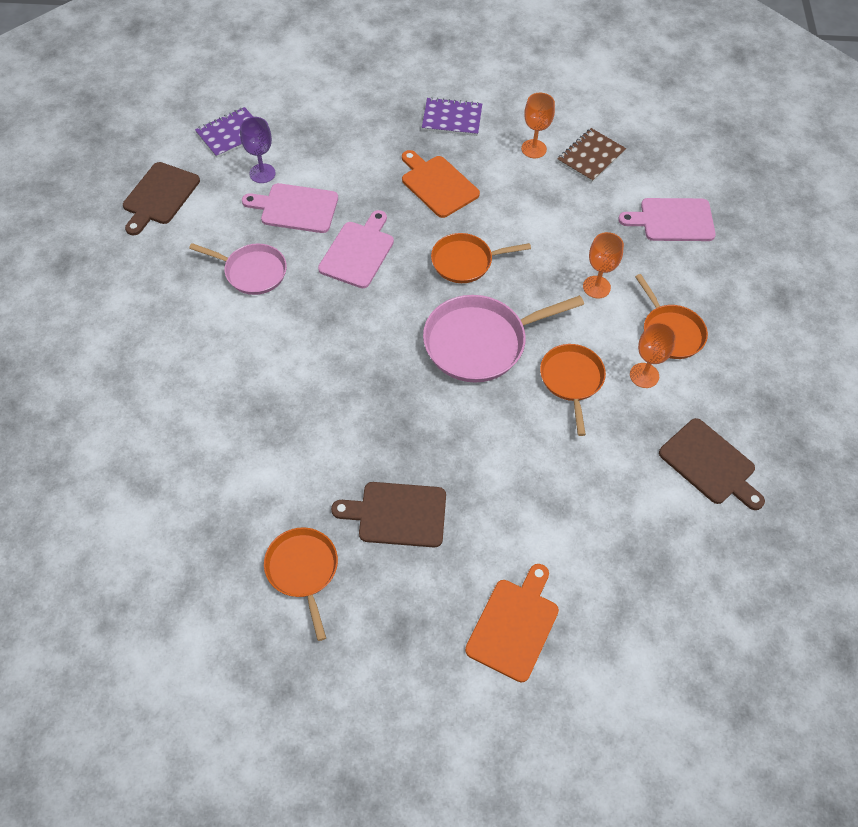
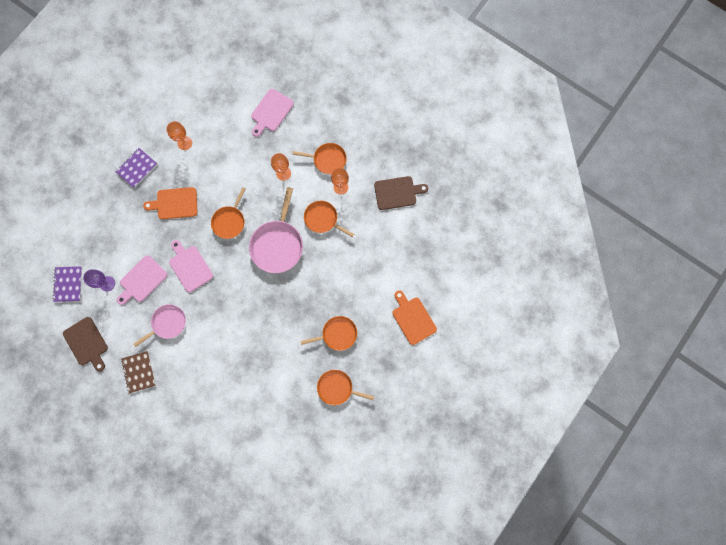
camera: 55 degrees left, 20 degrees up
brown cutting board [331,482,446,547] -> orange pan [300,316,357,351]
brown notebook [557,128,626,182] -> brown notebook moved to [121,351,156,393]

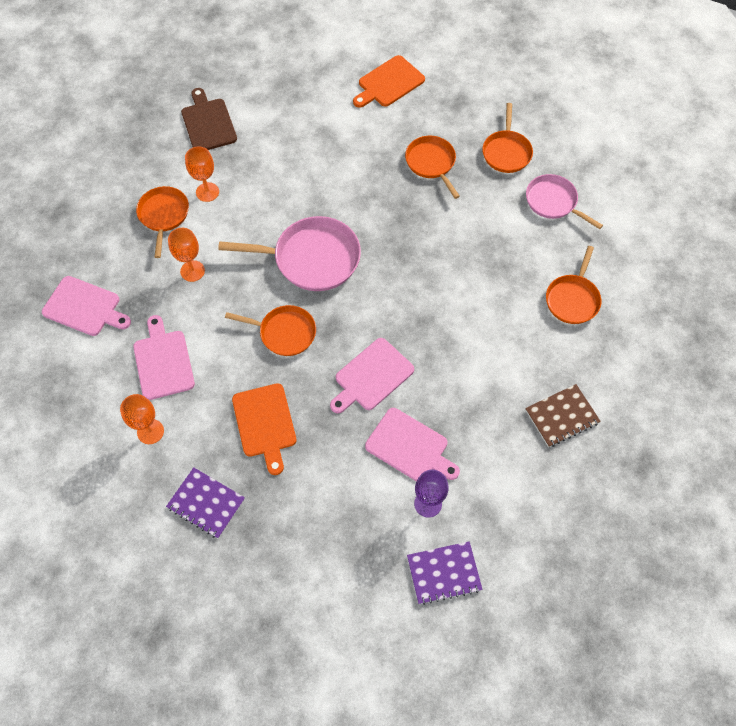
camera: 100 degrees left, 15 degrees down
brown cutting board [63,317,108,371] -> none
pink pan [133,304,186,347] -> pink pan moved to [526,174,603,229]
orange pan [304,201,354,237] -> orange pan moved to [546,246,601,324]
none -> pink cutting board [133,315,195,400]

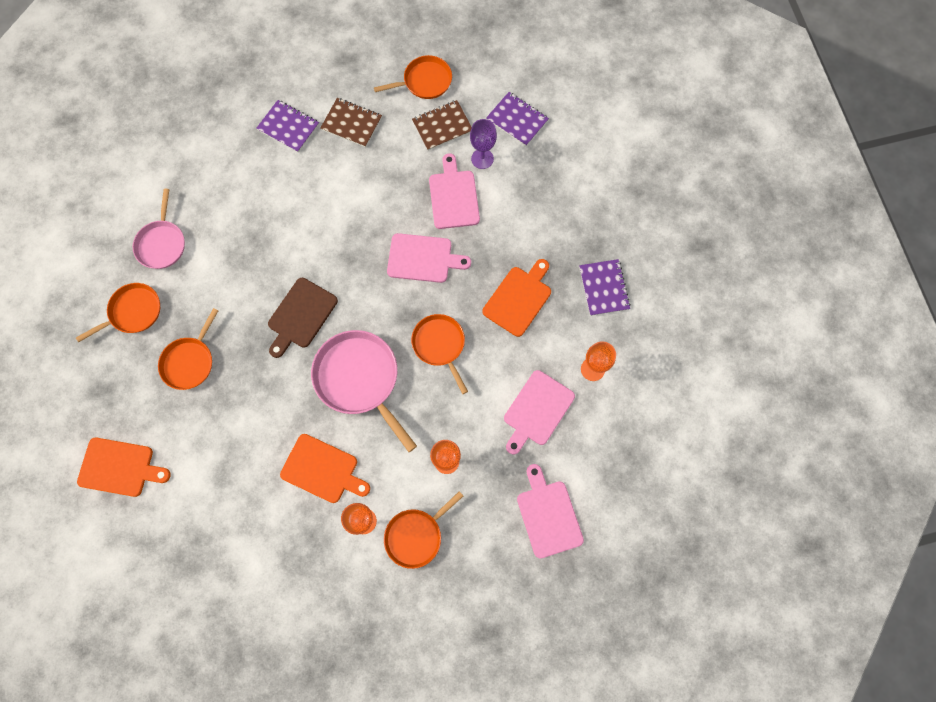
camera: 130 degrees left, 10 degrees up
brown cutting board [181,88,237,150] -> brown cutting board moved to [268,278,338,358]
orange pan [546,246,601,324] -> orange pan moved to [374,55,452,99]
none -> purple notebook [256,100,319,153]
none -> orange cutting board [280,434,370,503]
none -> brown notebook [412,100,472,150]

